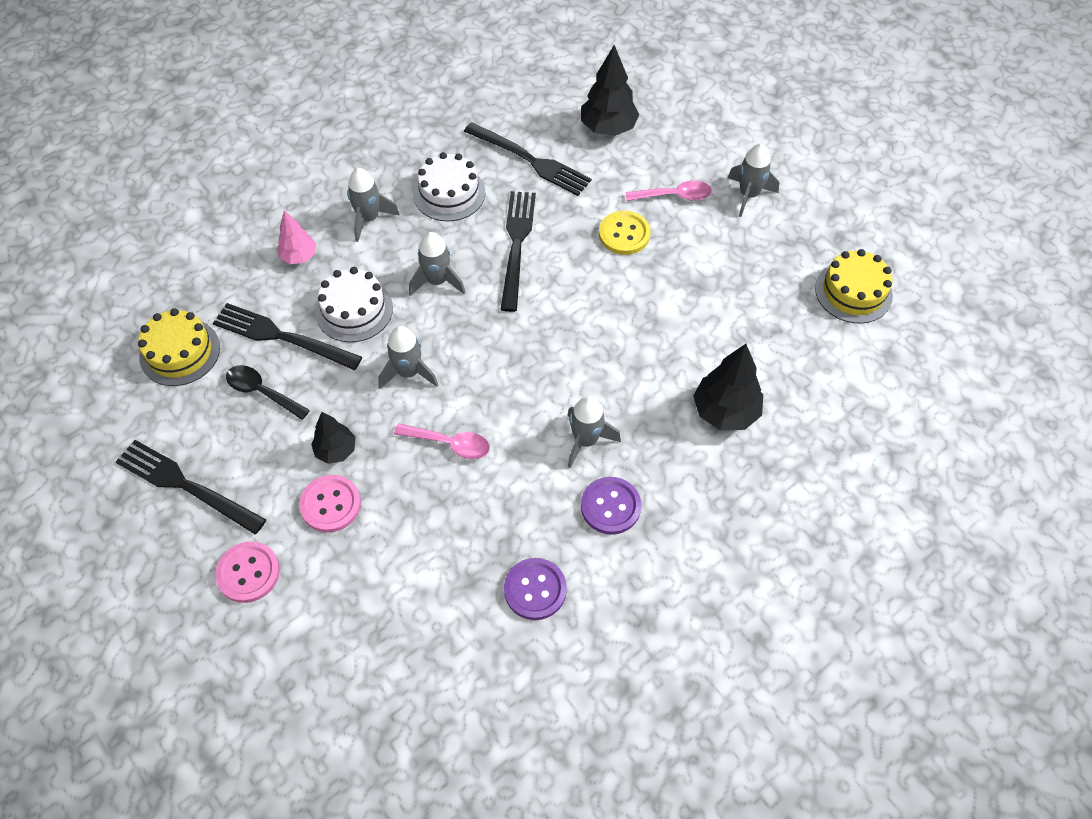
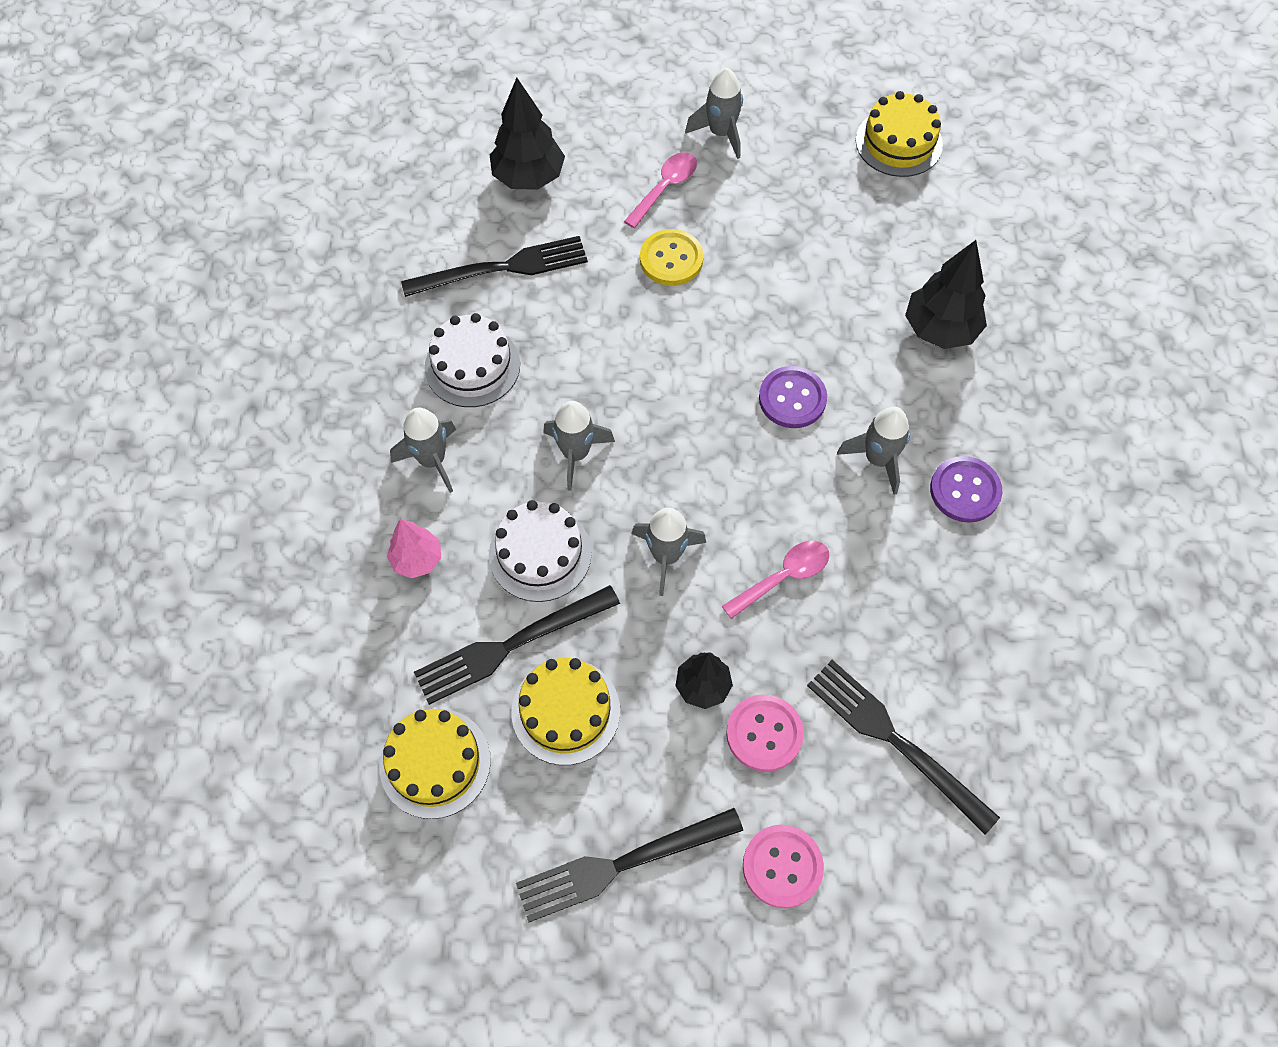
camera: 50 degrees left, 5 degrees up
black spoon [226,365,310,420] -> yellow cake [511,658,620,765]
black fork [500,191,536,312] -> black fork moved to [807,660,1000,834]
purple button [504,558,567,620] -> purple button moved to [759,366,827,428]

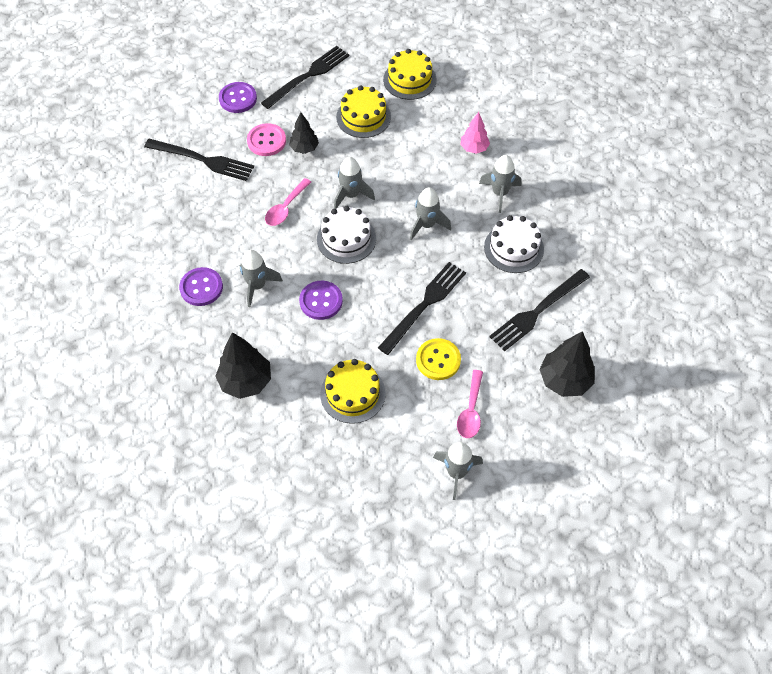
camera: 155 degrees right, 5 degrees down
black fork [414,585,620,705] -> black fork moved to [378,262,466,355]
white cake [489,500,592,602] -> white cake moved to [317,206,376,264]
pink button [743,825,824,908] -> purple button [219,82,257,113]
yellow cake [856,91,943,177] -> yellow cake moved to [320,359,386,424]

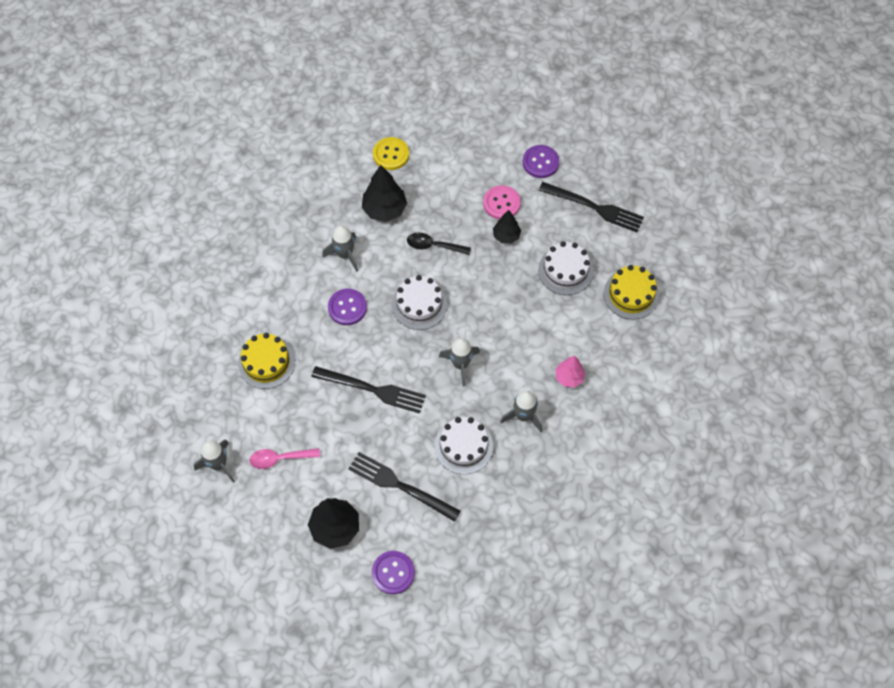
camera: 70 degrees right, 5 degrees up
black fork [144,139,254,181] -> none
purple button [179,267,223,306] -> purple button moved to [372,551,415,594]
black tree [216,332,271,399] -> black tree moved to [362,165,407,222]
pink spoon [265,178,311,226] -> black spoon [407,232,471,255]
grey rocket [334,157,375,209] -> none
yellow cake [336,85,391,138] -> white cake [538,241,593,295]
yellow button [416,338,461,380] -> yellow button moved to [373,137,409,170]

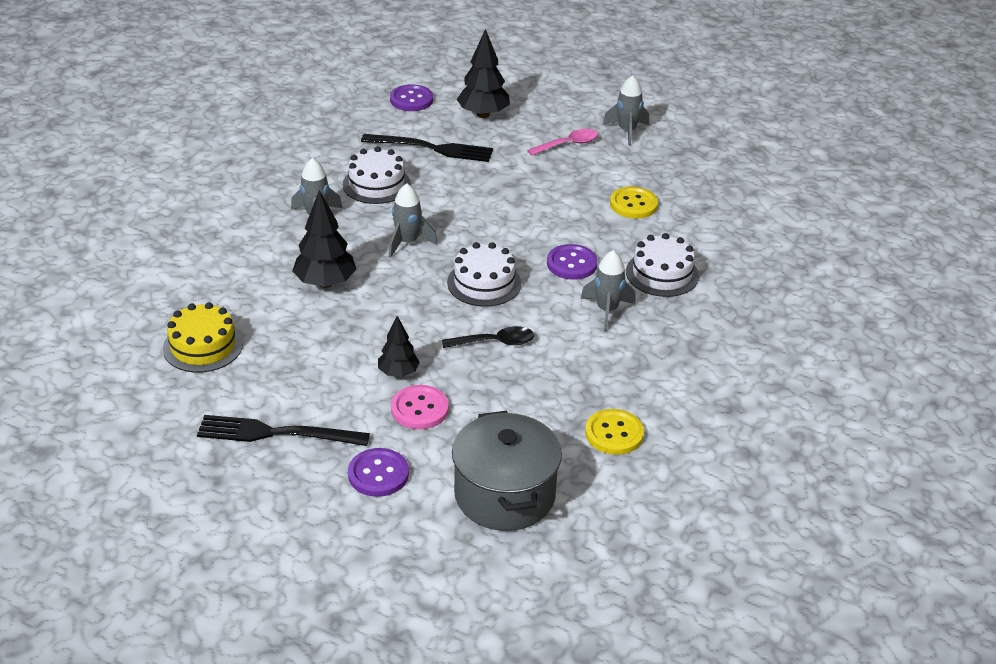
camera: 160 degrees right, 25 degrees down
yellow cake [238,333,295,389] -> yellow button [610,186,658,219]
black fork [311,366,426,413] -> none
black tree [362,165,407,222] -> black tree moved to [292,190,356,288]
white cake [538,241,593,295] -> white cake moved to [626,233,699,297]
pink tree [555,356,585,388] -> none
none -> grey pot [452,411,562,531]

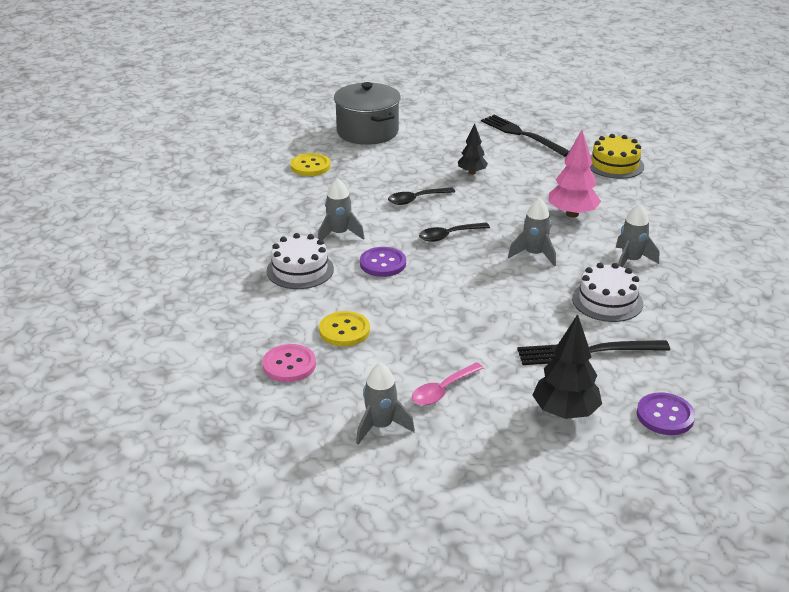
camera: 165 degrees right, 5 degrees down
black fork [197,415,370,446] -> black fork turned 120 degrees counterclockwise [481,115,569,157]
black tree [292,190,356,288] -> pink tree [548,130,601,218]
purple button [348,448,409,497] -> none
pink button [391,385,449,429] -> pink button moved to [262,344,316,382]
white cake [447,242,521,307] -> black spoon [419,222,490,242]

